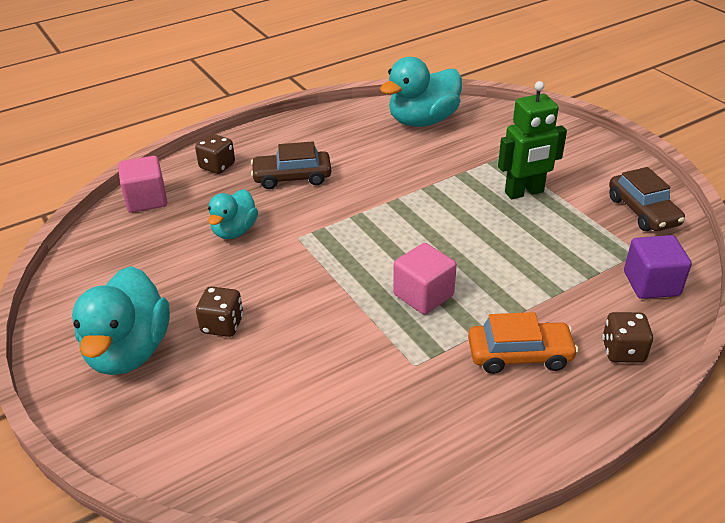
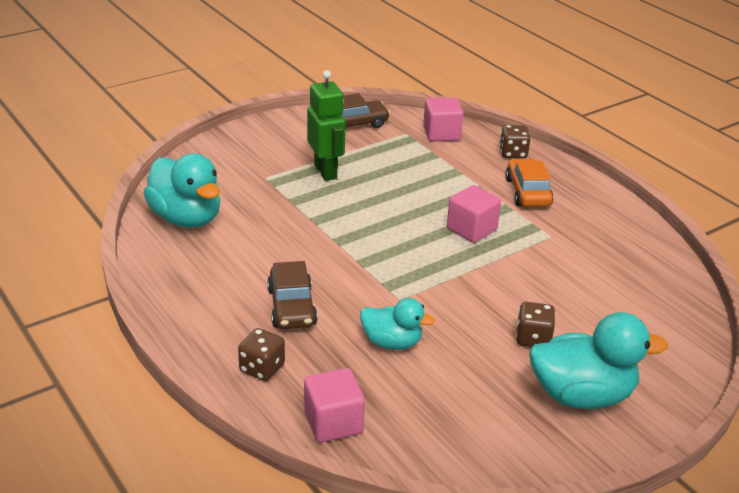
camera: 95 degrees left, 5 degrees down
purple cube [624,235,692,299] -> pink cube [423,97,464,142]

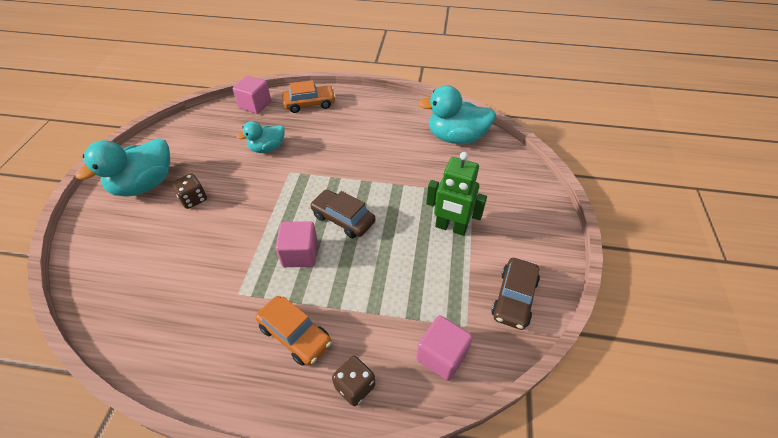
camera: 135 degrees right, 15 degrees up
brown dice [238,328,285,381] -> orange car [282,80,336,113]
brown car [267,261,318,329] -> brown car moved to [310,190,375,238]

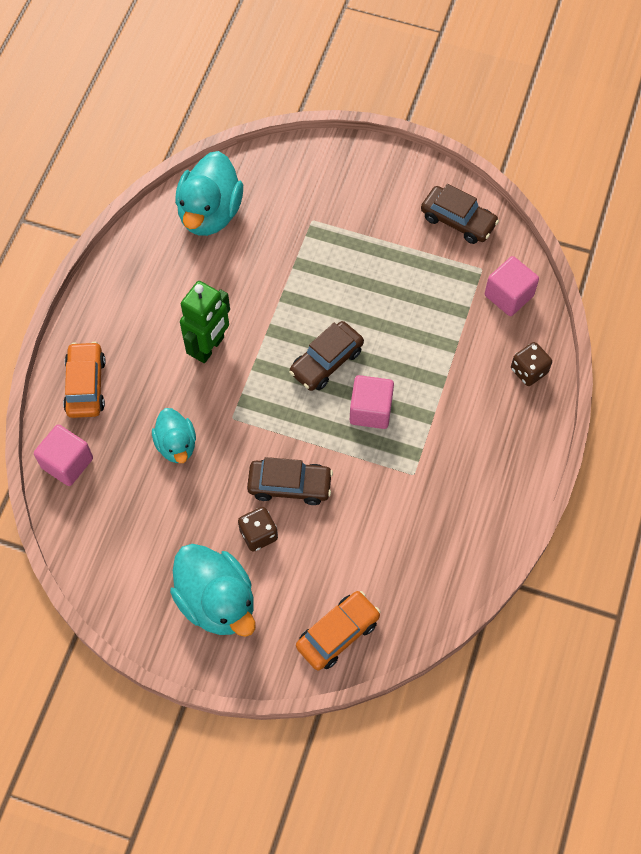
camera: 80 degrees left, 15 degrees up
orange car [255,296,332,366] -> orange car moved to [296,591,381,670]
green robot [426,152,487,236] -> green robot moved to [180,281,230,363]
none -> brown car [247,457,333,505]

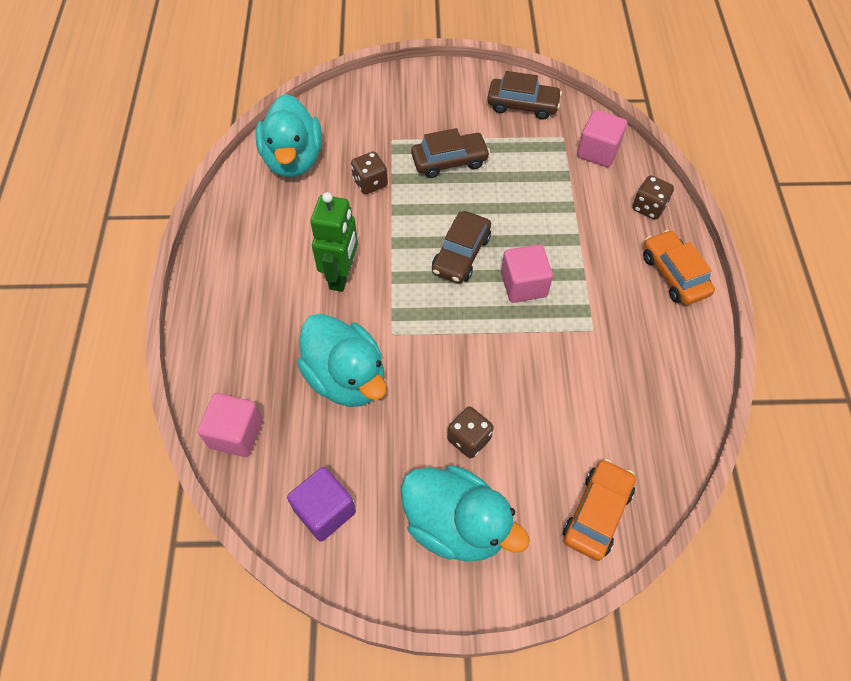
camera: 20 degrees left, 5 degrees down
orange car [63,341,106,418] -> orange car moved to [643,230,715,305]
turquoise duck [152,408,196,463] -> turquoise duck [297,313,386,407], size x1.66
brown car [247,457,333,505] -> brown car moved to [411,128,490,178]
none -> purple cube [287,467,356,542]
none -> brown dice [351,151,388,194]

